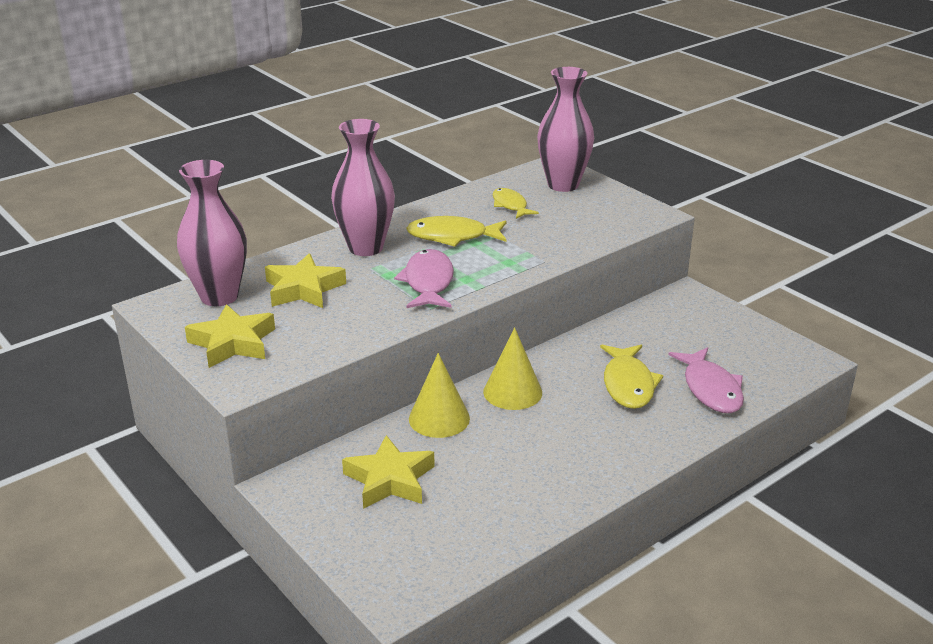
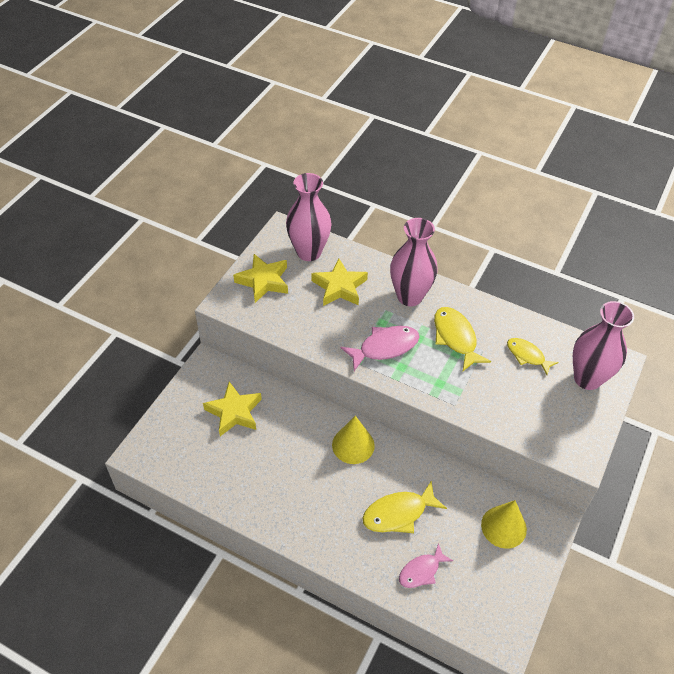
camera: 65 degrees right, 20 degrees up
yellow cone [409,353,470,438] -> yellow cone moved to [481,500,527,549]
yellow fish [493,188,539,219] -> yellow fish turned 90 degrees counterclockwise [507,338,559,375]
pink fish [668,347,744,413] -> pink fish [399,543,453,588], size x0.67

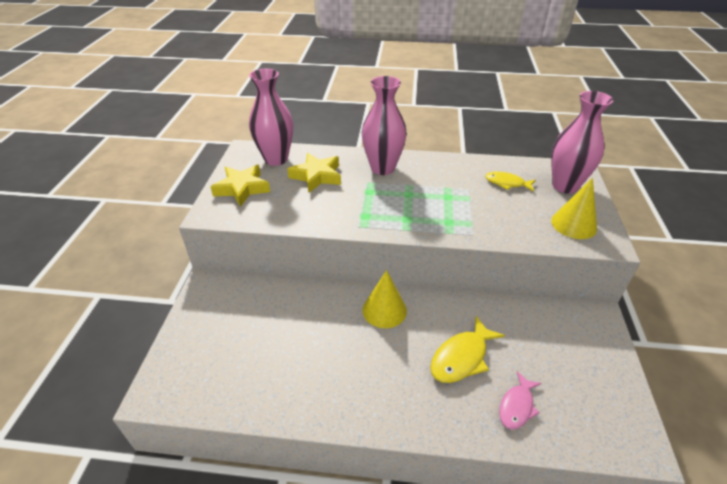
camera: 20 degrees left, 10 degrees down
yellow star [203,382,262,436] -> none
pink fish [340,326,419,371] -> none
yellow fish [434,307,491,371] -> none
yellow cone [481,500,527,549] -> yellow cone moved to [551,178,597,239]

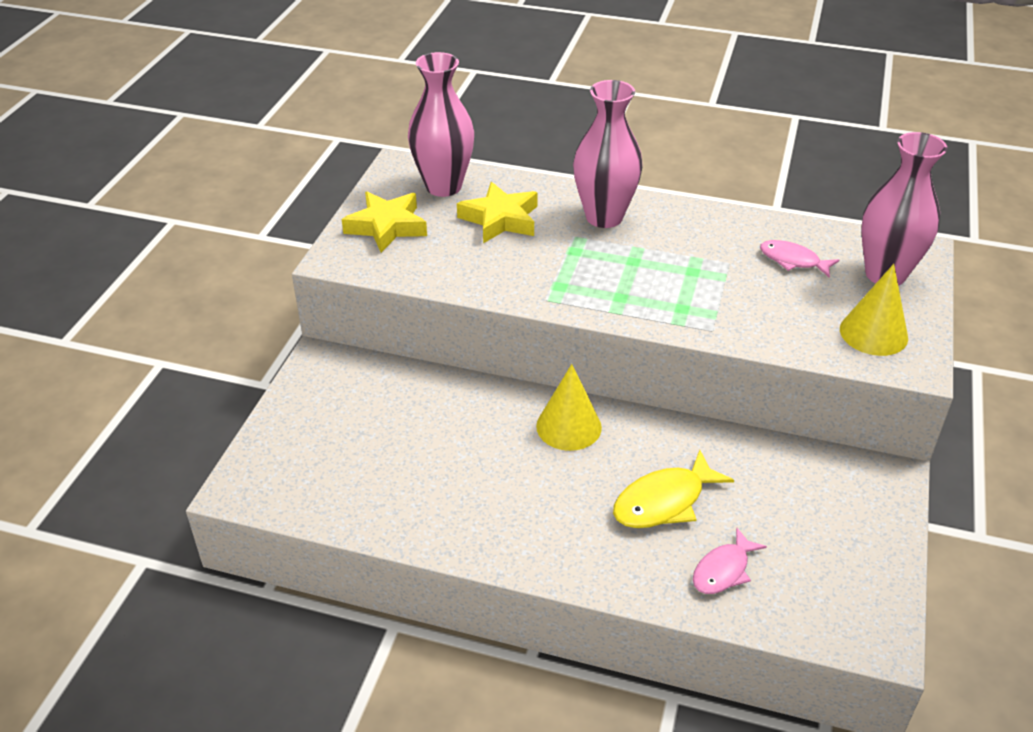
camera: 10 degrees right, 0 degrees up
yellow fish [485,172,536,192] -> pink fish [760,240,839,278]

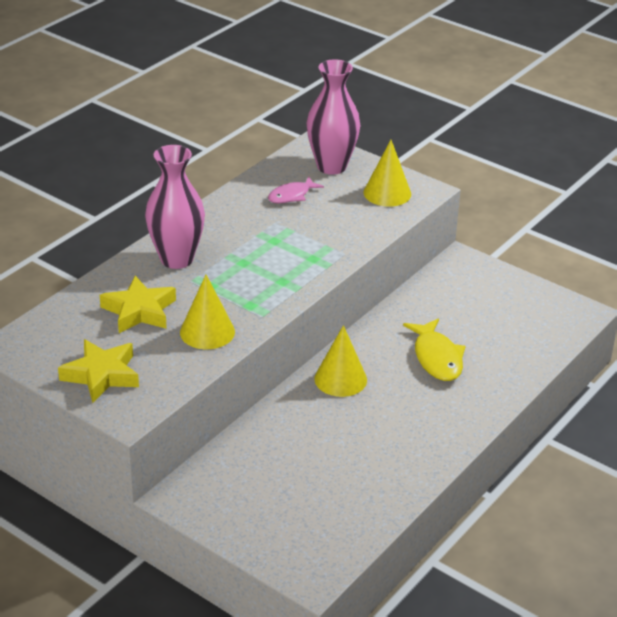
camera: 70 degrees left, 5 degrees down
pink vase [408,52,474,197] -> none
pink fish [693,528,767,594] -> none
none -> yellow cone [180,275,235,349]

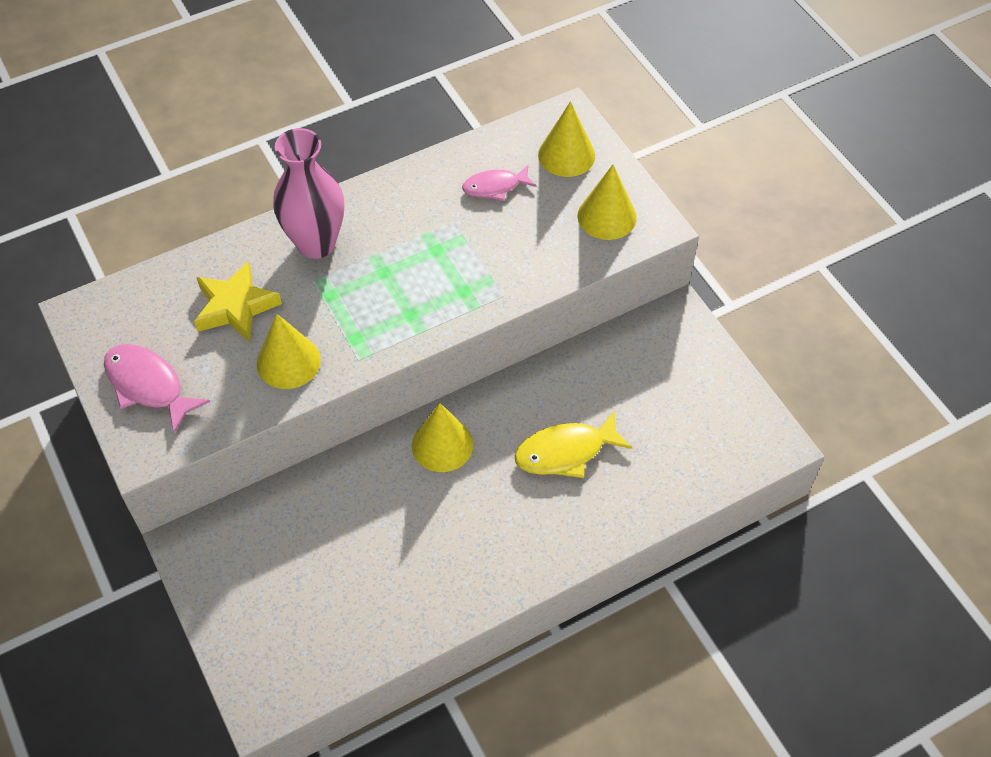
camera: 25 degrees right, 20 degrees up
yellow star [58,339,139,403] -> pink fish [104,344,210,433]
pink vase [307,59,360,175] -> yellow cone [538,101,595,177]
yellow fish [403,318,466,381] -> yellow fish turned 60 degrees clockwise [515,410,632,478]

